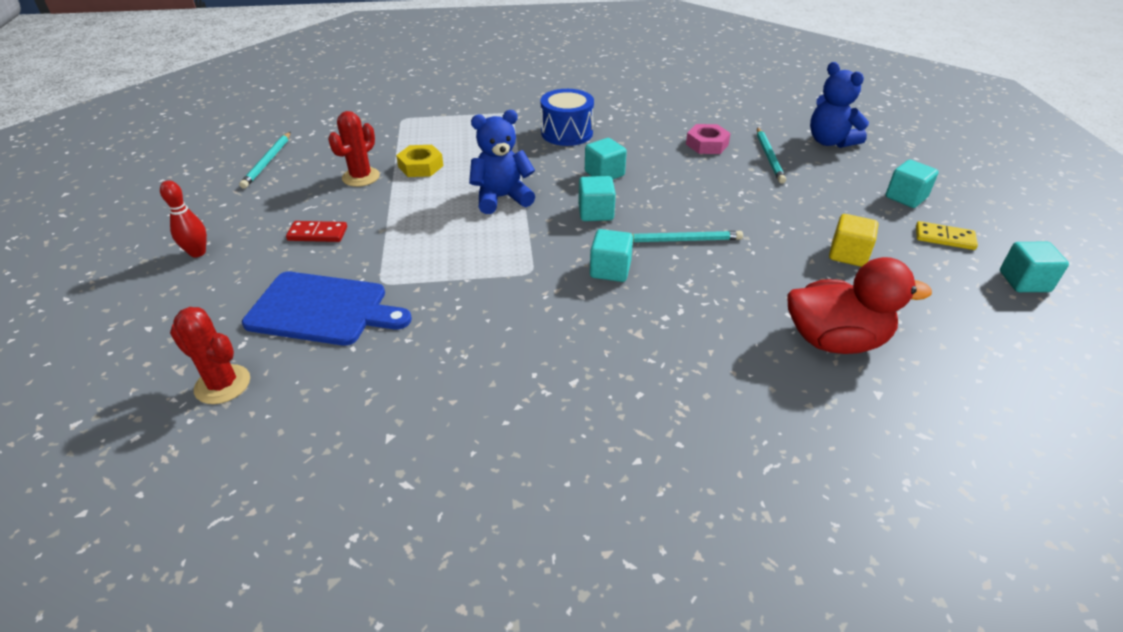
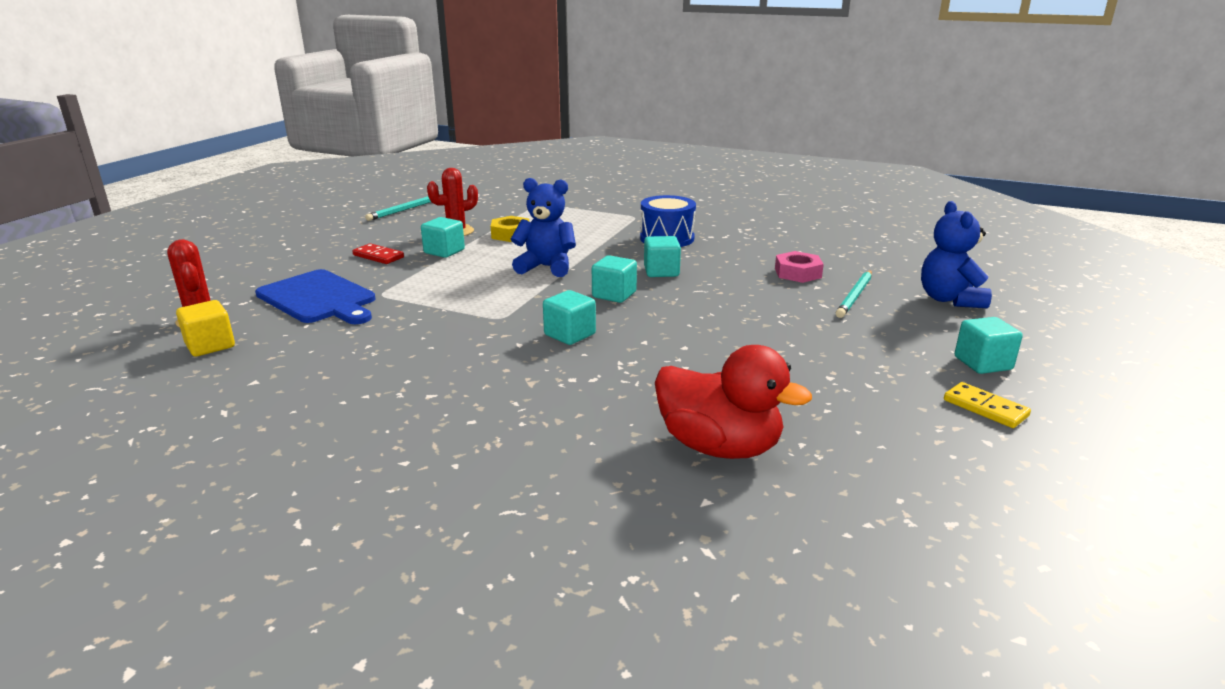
camera: 30 degrees right, 15 degrees down
red bowling pin [160,180,207,258] -> none
turquoise pencil [632,231,743,242] -> none
yellow cube [829,214,878,267] -> yellow cube moved to [176,300,235,356]
turquoise cube [1000,242,1069,292] -> turquoise cube moved to [421,217,465,258]

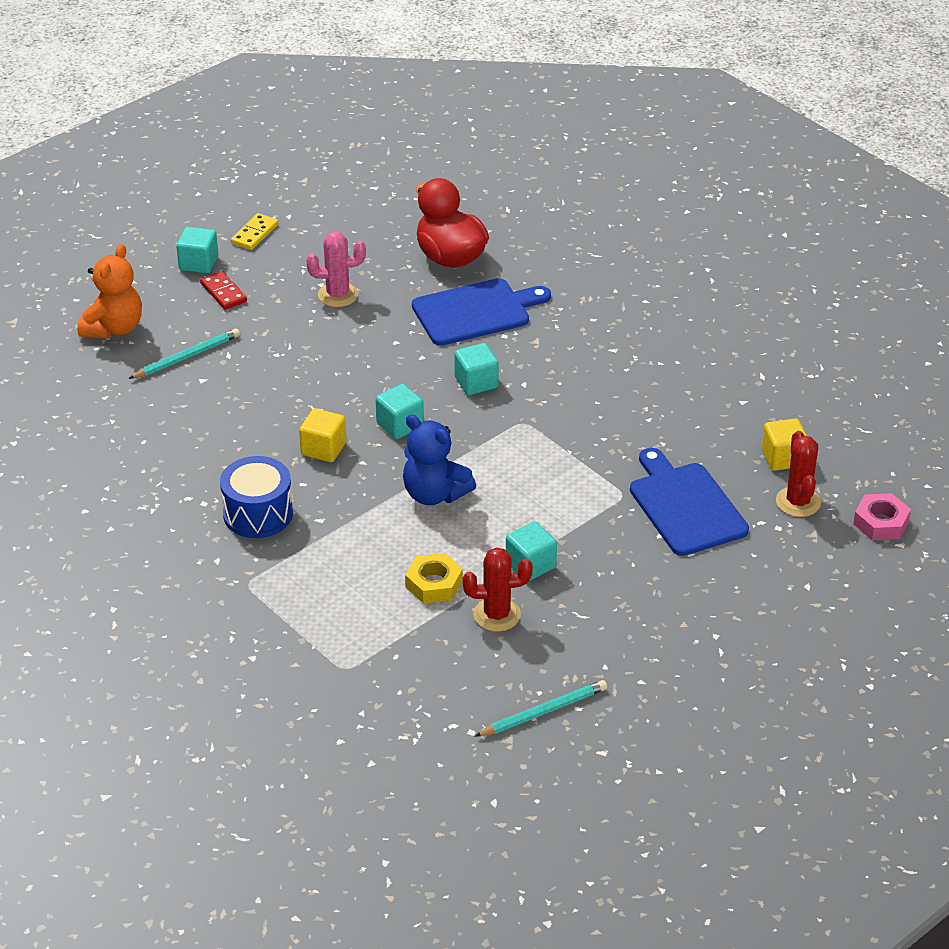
camera: 155 degrees left, 15 degrees up
red domino [352,243,404,264] -> red domino moved to [200,271,247,310]
turquoise cube [644,236,681,277] -> yellow cube [299,408,347,462]
pink nut [775,251,824,283] -> pink nut moved to [853,493,911,540]
blue teddy bear [921,201,992,308] -> orange teddy bear [78,244,142,339]
yellow domino [944,382,1031,428] -> yellow domino turned 45 degrees clockwise [231,213,279,250]
none -> pink cactus [306,231,366,307]
none -> blue cutting board [412,278,551,346]

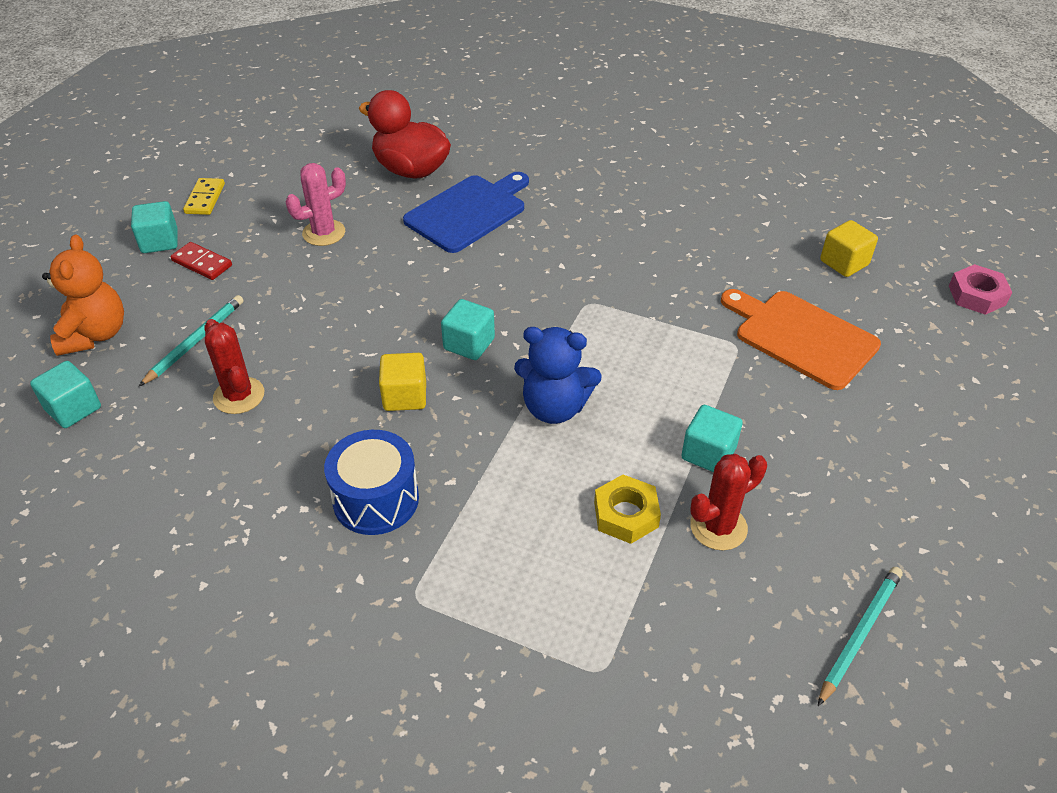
camera: 25 degrees left, 5 degrees up
turquoise cube [454,343,499,395] -> turquoise cube moved to [30,361,101,428]
blue cutting board [630,448,749,556] -> orange cutting board [721,289,881,390]
red cactus [776,431,821,517] -> red cactus moved to [204,319,264,414]

